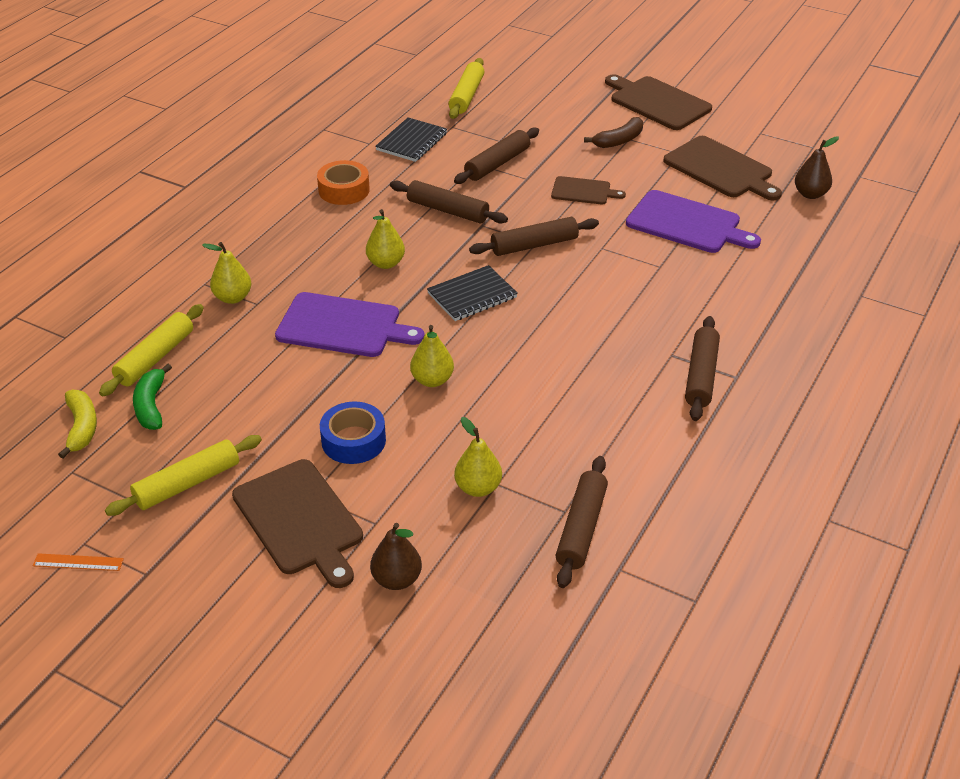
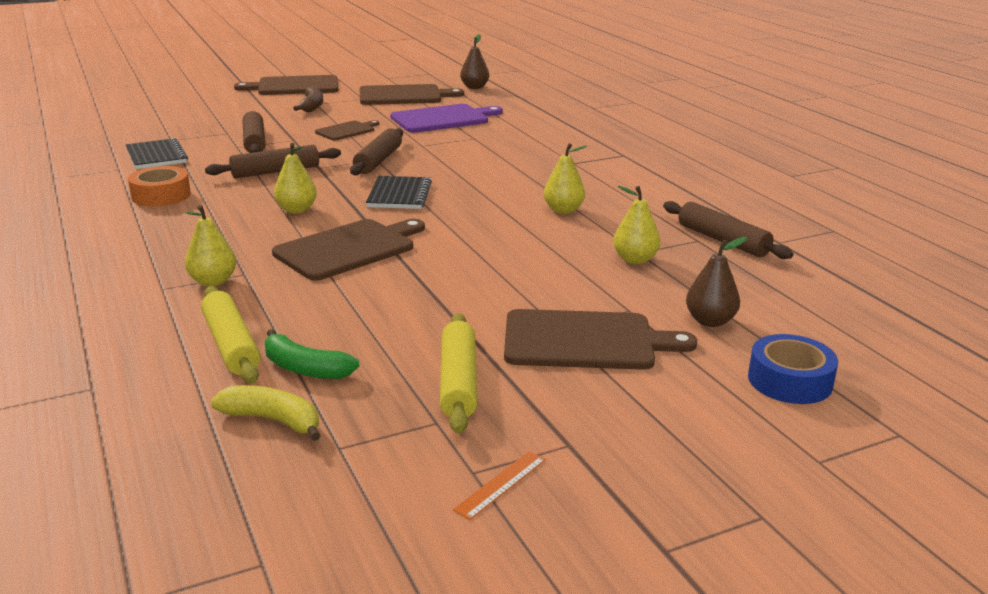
camera: 55 degrees left, 15 degrees down
purple cutting board [275,292,425,357] -> brown cutting board [272,219,425,281]
blue tape [320,402,386,464] -> blue tape moved to [748,334,838,404]
yellow pear [410,325,454,387] -> yellow pear moved to [544,143,587,214]
yellow rolling pin [449,58,484,119] -> none
brown rolling pin [685,316,720,421] -> none

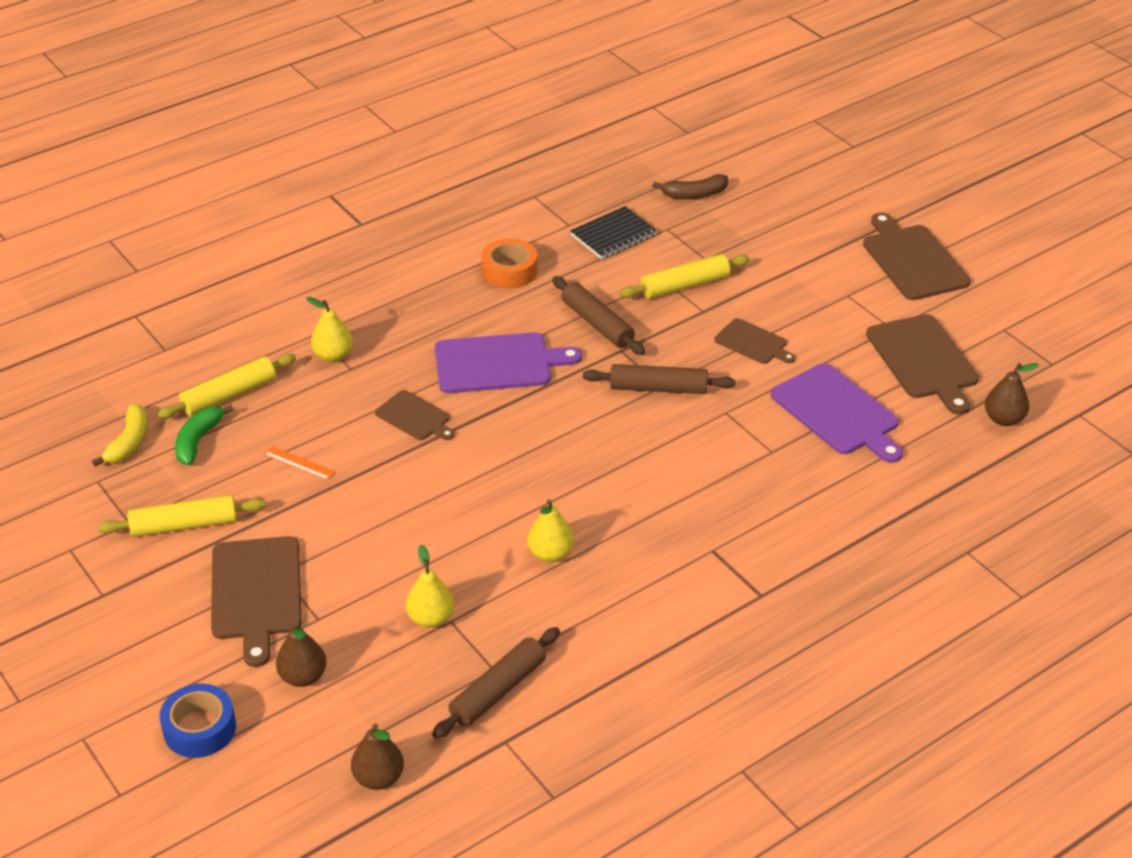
camera: 80 degrees right, 15 degrees up
brown rolling pin [243,111,266,153] -> yellow rolling pin [620,254,750,299]
brown cutting board [272,219,425,281] -> brown cutting board [375,390,454,440], size x0.57
yellow pear [274,143,317,214] -> purple cutting board [435,332,582,393]
brown banana [293,86,323,112] -> brown banana moved to [652,174,728,199]
black notebook [366,176,432,209] -> none
orange ruler [453,451,546,520] -> orange ruler moved to [264,446,335,481]
none -> brown pear [351,723,404,790]

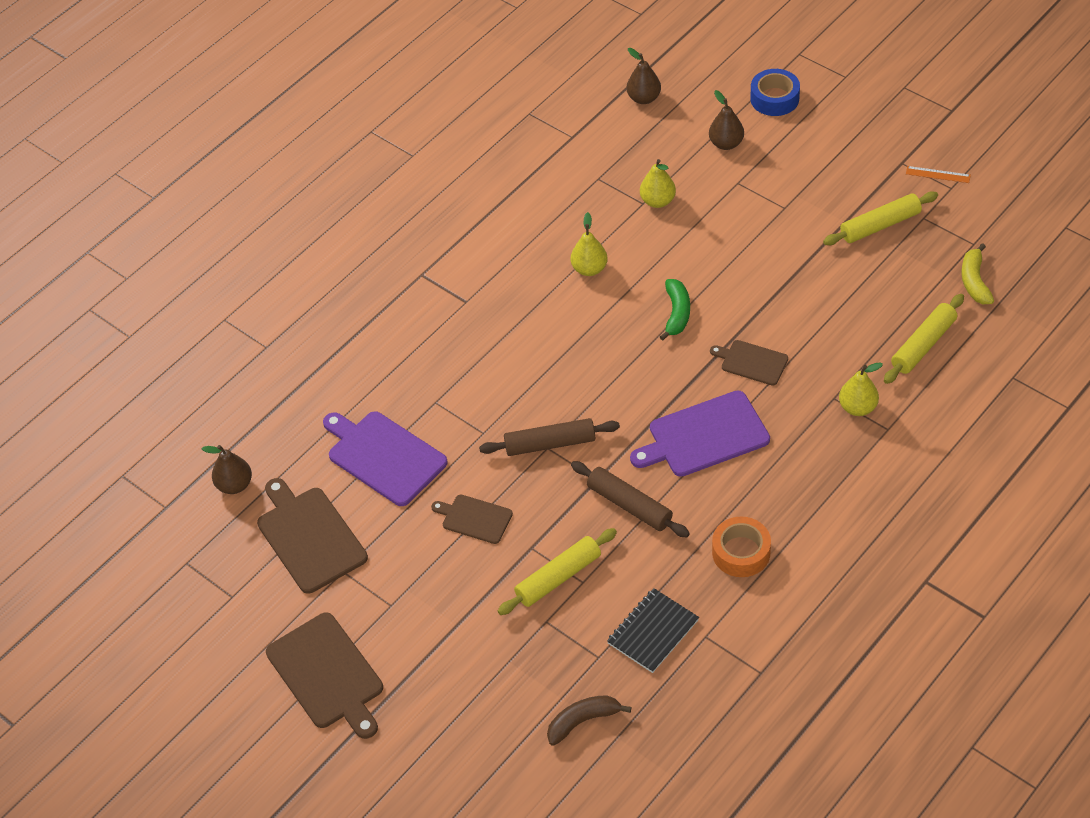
camera: 170 degrees right, 10 degrees up
green banana [175,405,233,465] -> green banana moved to [660,279,690,341]
brown cutting board [211,536,302,667] -> none
orange ruler [264,446,335,481] -> orange ruler moved to [906,166,971,183]
brown rolling pin [432,627,560,739] -> none

